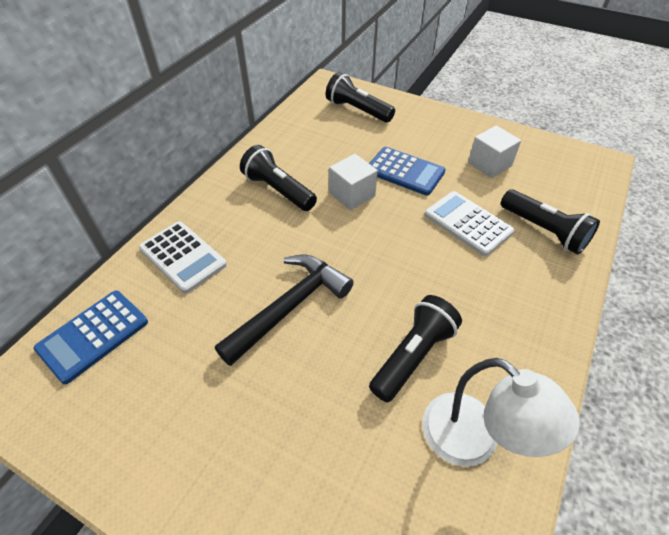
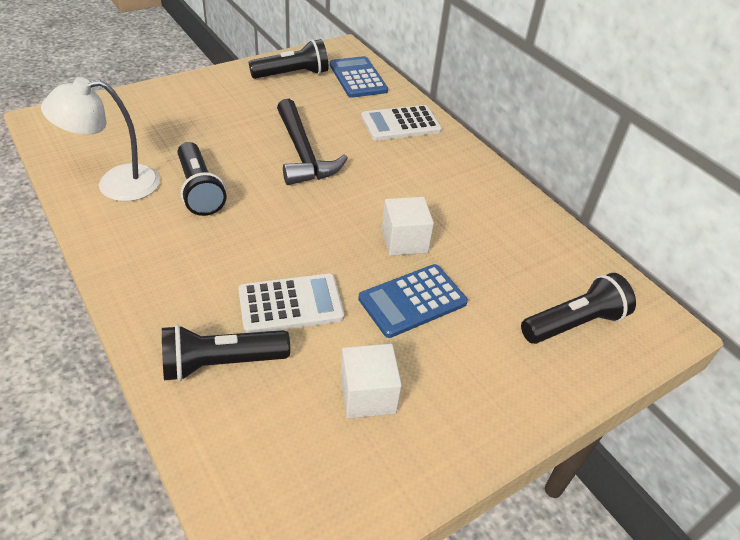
camera: 115 degrees right, 5 degrees down
black flashlight [240,145,317,211] -> black flashlight moved to [249,39,329,79]

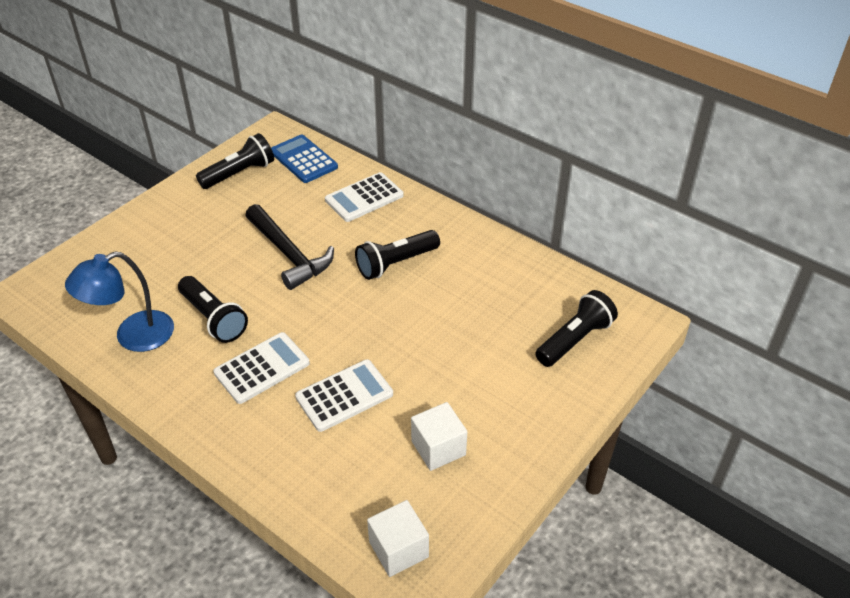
camera: 15 degrees left, 0 degrees up
white lamp [41,77,160,202] -> blue lamp [65,252,174,352]
black flashlight [162,325,290,381] -> black flashlight moved to [355,230,440,280]
blue calculator [358,264,468,338] -> none
white cube [382,197,434,256] -> white cube moved to [367,500,429,577]
none -> white calculator [213,332,310,404]

